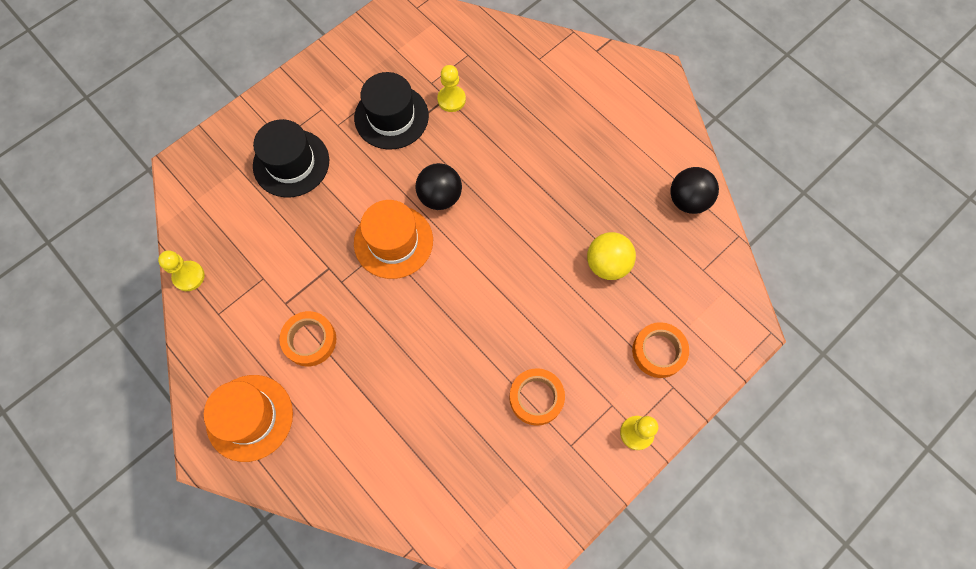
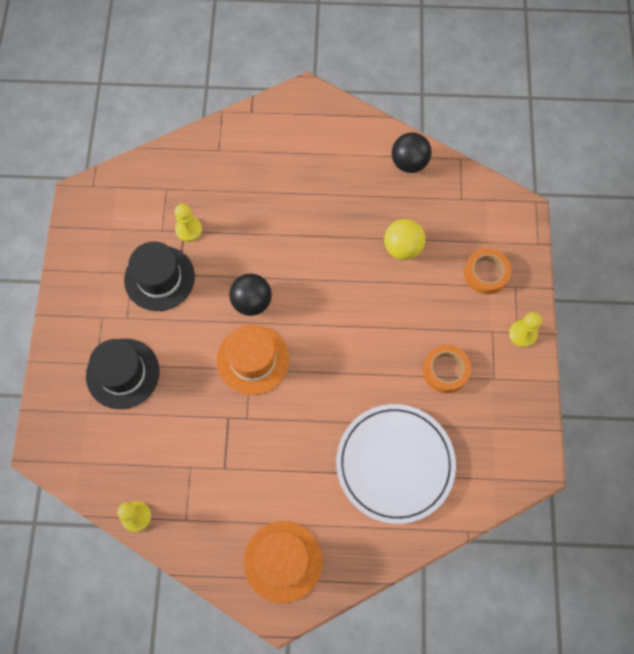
camera: 45 degrees left, 0 degrees up
orange tape [279,311,336,366] -> none
none -> white plate [336,404,456,524]

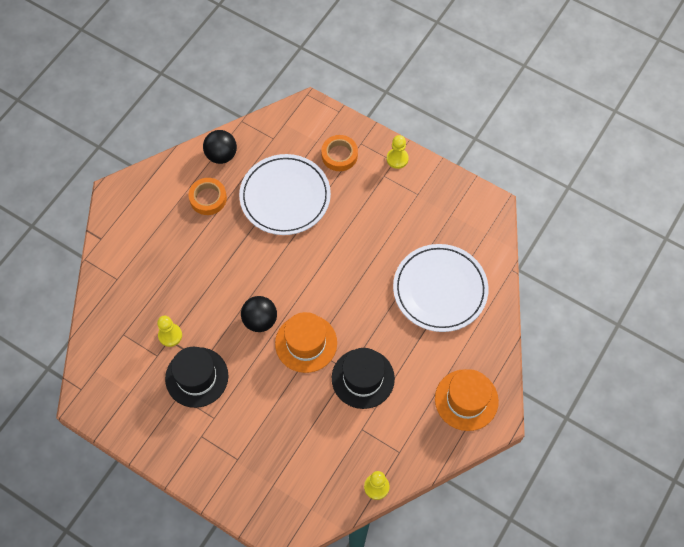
camera: 60 degrees left, 5 degrees down
black hat [86,339,160,409] -> black hat moved to [332,348,395,409]
yellow ball [384,219,426,260] -> white plate [239,154,331,235]
orange tape [423,345,471,393] -> orange tape moved to [188,178,227,215]

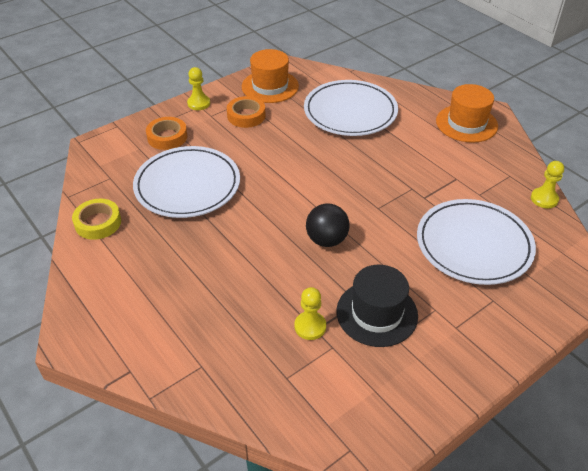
camera: 70 degrees left, 20 degrees down
orange tape [188,178,227,215] -> orange tape moved to [227,96,266,128]
black ball [203,130,237,164] -> yellow tape [72,199,121,240]
orange hat [275,312,337,373] -> orange hat moved to [242,49,299,103]
black hat [332,348,395,409] -> none
none -> white plate [417,199,536,285]

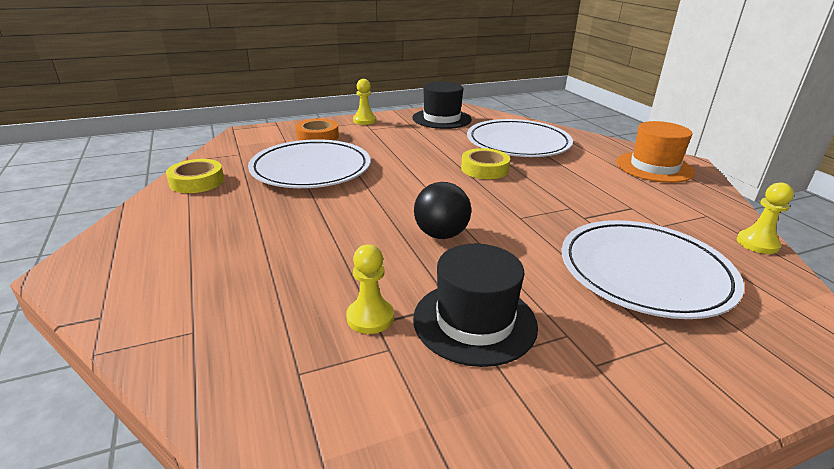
camera: 15 degrees right, 15 degrees down
orange tape [227,96,266,128] -> none
orange hat [242,49,299,103] -> black hat [412,81,472,129]
none -> yellow tape [461,148,510,179]

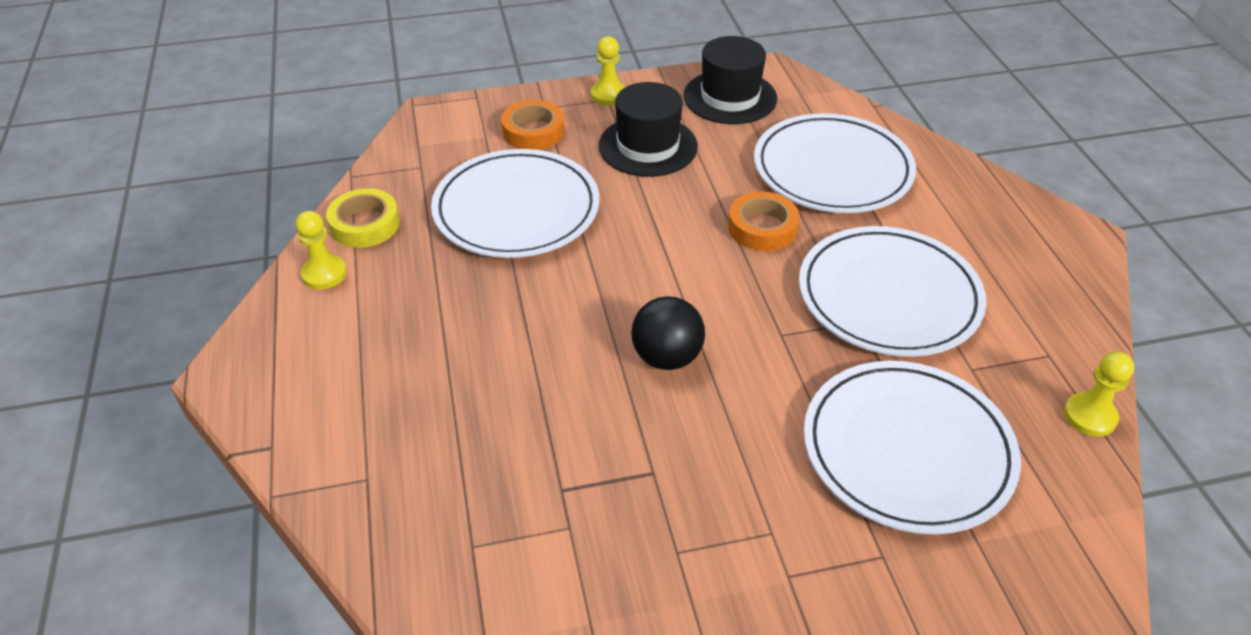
camera: 10 degrees right, 15 degrees up
yellow pawn [346,244,394,334] -> yellow pawn moved to [295,211,347,289]
black hat [413,244,538,367] -> black hat moved to [598,82,698,177]
yellow tape [461,148,510,179] -> orange tape [728,192,800,251]
orange hat [616,121,695,183] -> none
none -> white plate [799,226,987,357]

